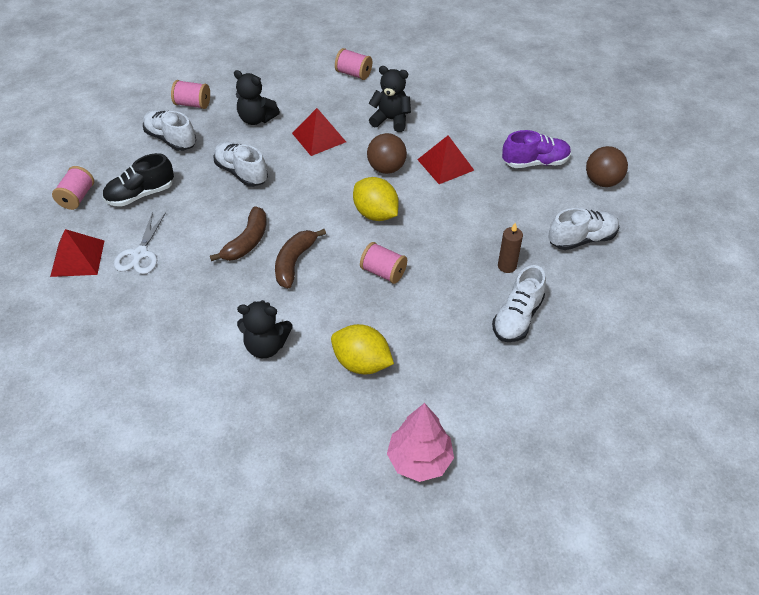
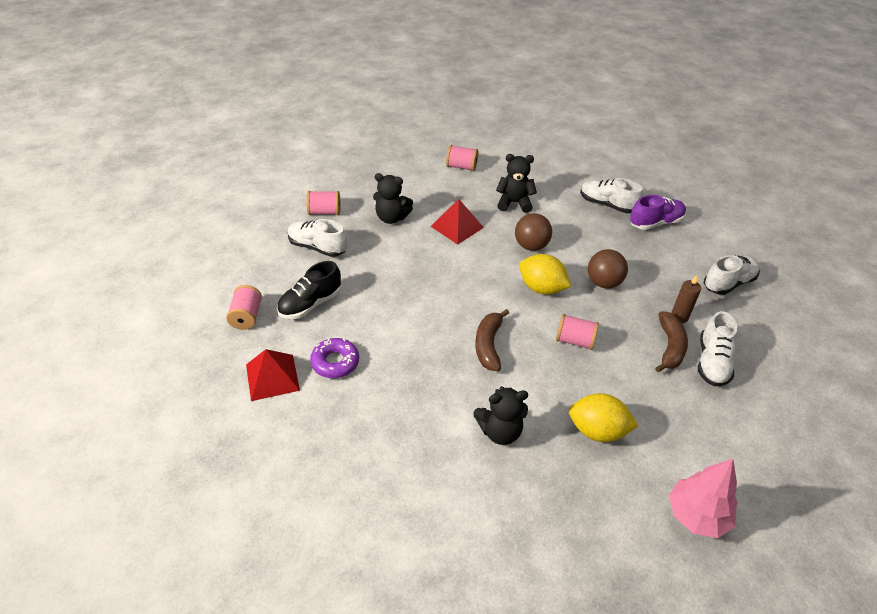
camera: 15 degrees left, 5 degrees down
white scissors [114,212,166,274] -> purple donut [310,338,359,378]
brown banana [210,206,266,261] -> brown banana moved to [655,311,688,372]
white shoe [213,142,268,187] -> white shoe moved to [580,178,643,213]
red pyramid [417,135,474,184] -> none
brown ball [586,146,628,187] -> brown ball moved to [588,249,628,288]

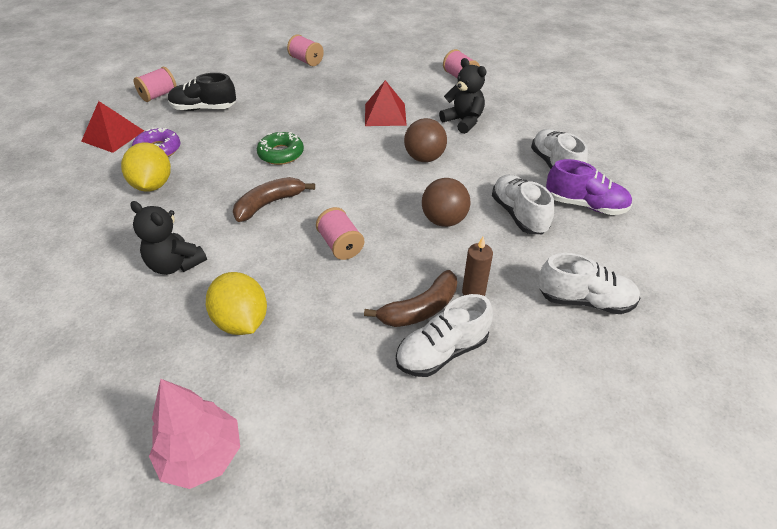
camera: 45 degrees right, 0 degrees up
white shoe [288,219,347,257] -> white shoe moved to [492,174,554,234]
black teddy bear [373,173,413,224] -> none
yellow lemon [519,254,571,295] -> yellow lemon moved to [121,143,171,192]
none -> green donut [257,132,304,165]

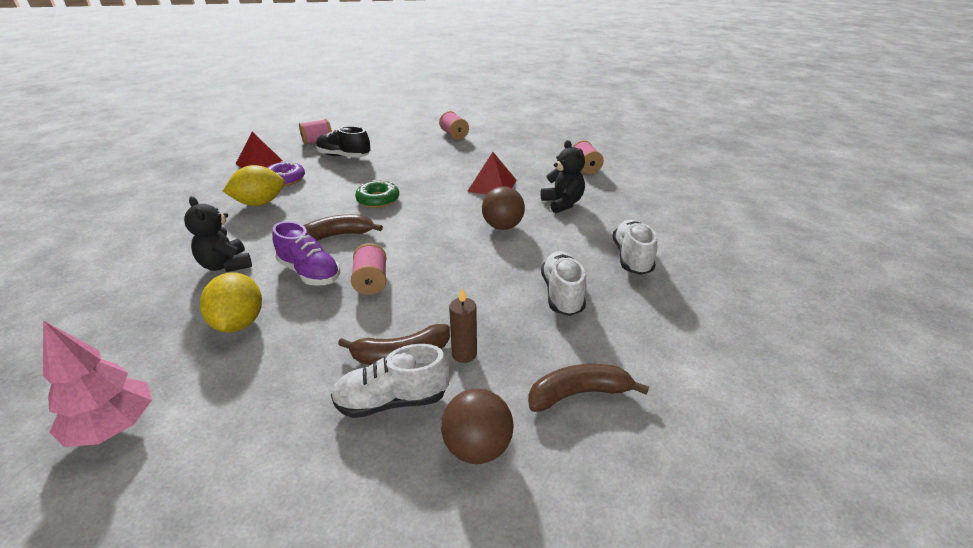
camera: 20 degrees right, 10 degrees down
yellow lemon [121,143,171,192] -> yellow lemon turned 60 degrees clockwise [223,165,284,206]
brown ball [422,178,470,227] -> brown ball moved to [441,389,514,464]
white shoe [538,253,640,314] -> brown banana [528,364,649,412]
purple shoe [546,159,632,215] -> purple shoe moved to [272,221,340,286]

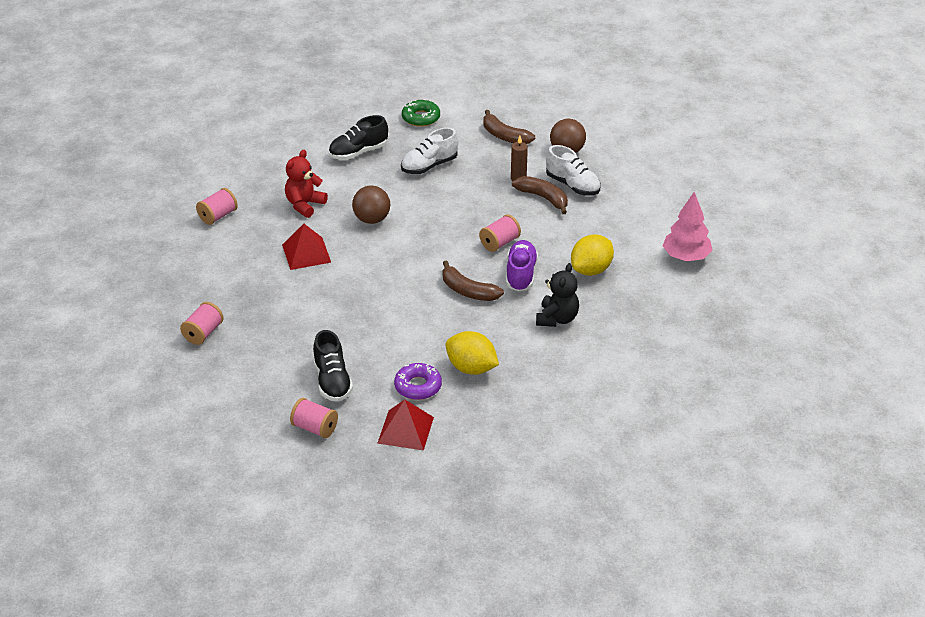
camera: 125 degrees left, 5 degrees up
green donut [355,180,399,208] -> green donut moved to [402,99,440,127]
black teddy bear [540,140,585,213] -> red teddy bear [285,150,328,218]
white shoe [613,220,657,275] -> black shoe [329,115,388,160]

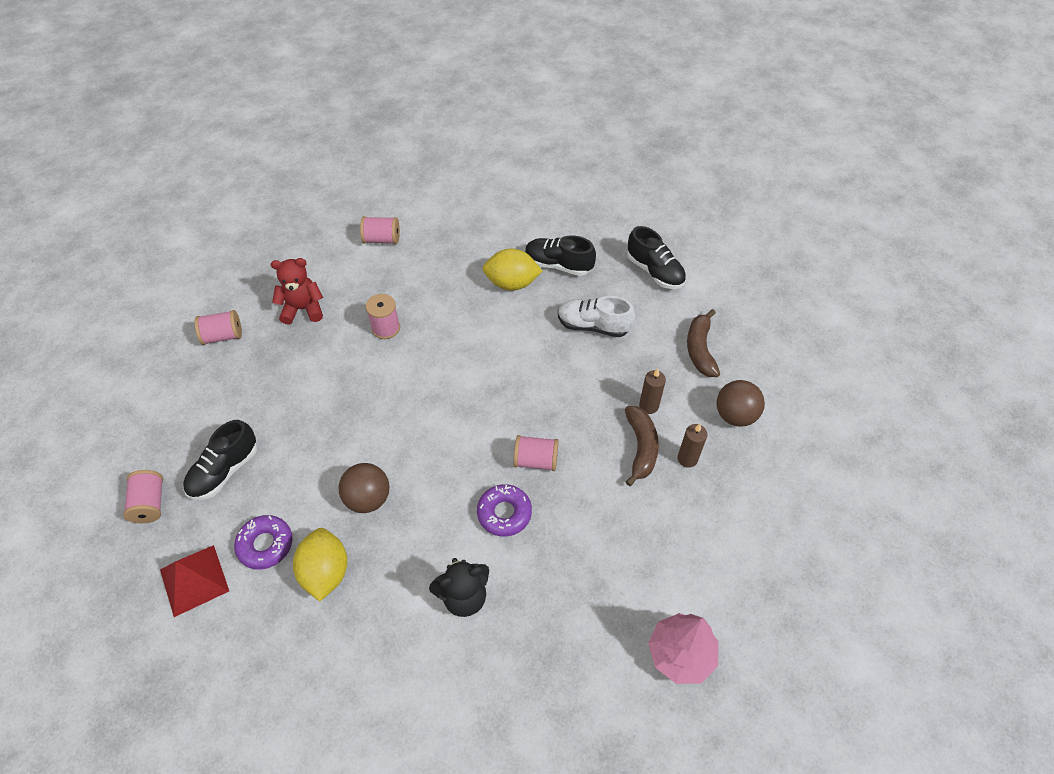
camera: 50 degrees right, 15 degrees up
red pyramid [282,224,331,270] -> pink spool [366,294,400,339]
red teddy bear [285,150,328,218] -> red teddy bear moved to [271,258,323,325]
brown ball [352,185,390,224] -> brown ball moved to [339,463,389,513]
green donut [402,99,440,127] -> black shoe [627,226,686,289]
brown banana [442,261,504,301] -> none
purple shoe [506,240,538,291] -> purple donut [477,484,532,536]
white shoe [546,145,601,195] -> brown candle [678,424,707,468]
yellow lemon [571,234,614,276] -> yellow lemon moved to [483,249,542,291]

